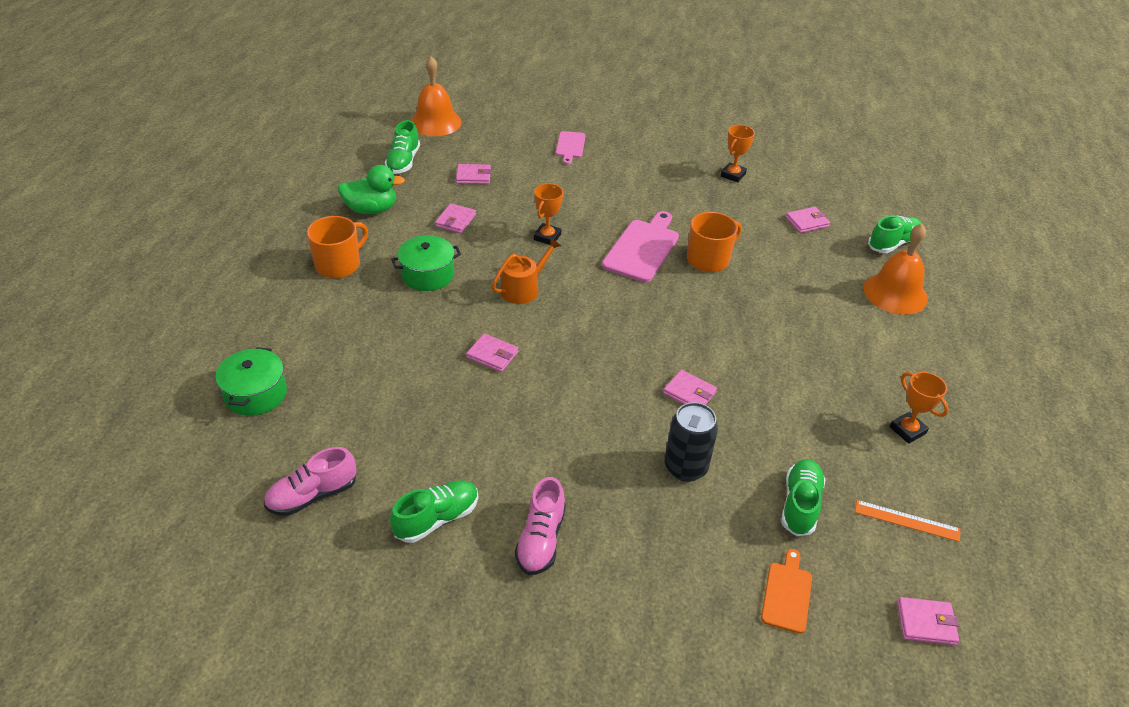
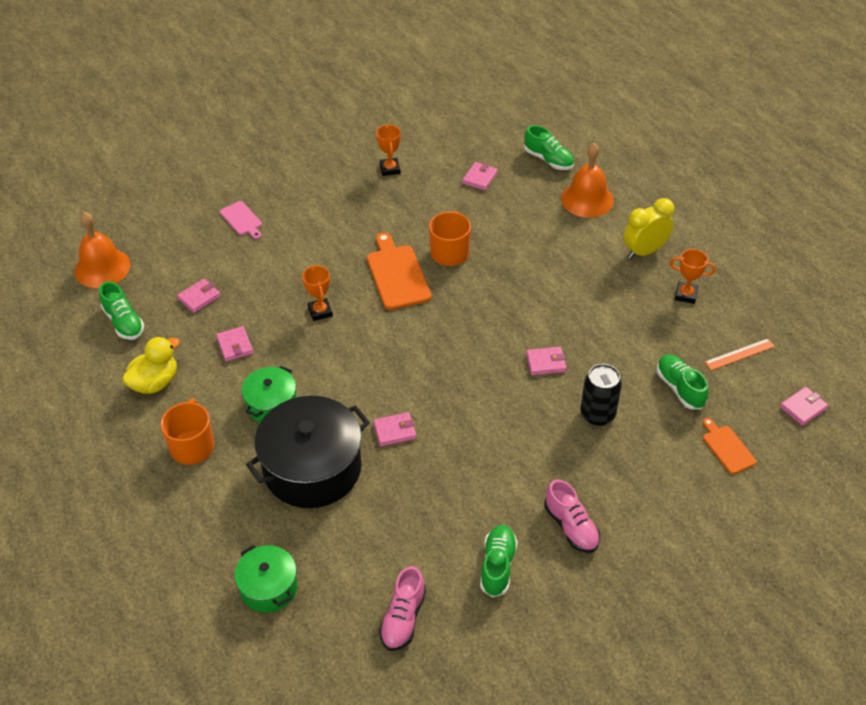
camera: 40 degrees left, 5 degrees up
green duck [338,165,405,214] -> yellow duck [122,337,180,394]
orange watering can [492,238,561,304] -> none
pink cutting board [602,211,679,282] -> orange cutting board [367,232,431,310]
green shoe [868,216,921,253] -> green shoe turned 120 degrees clockwise [524,125,574,170]
none -> black pot [246,396,370,508]
none -> yellow clock [624,198,674,259]

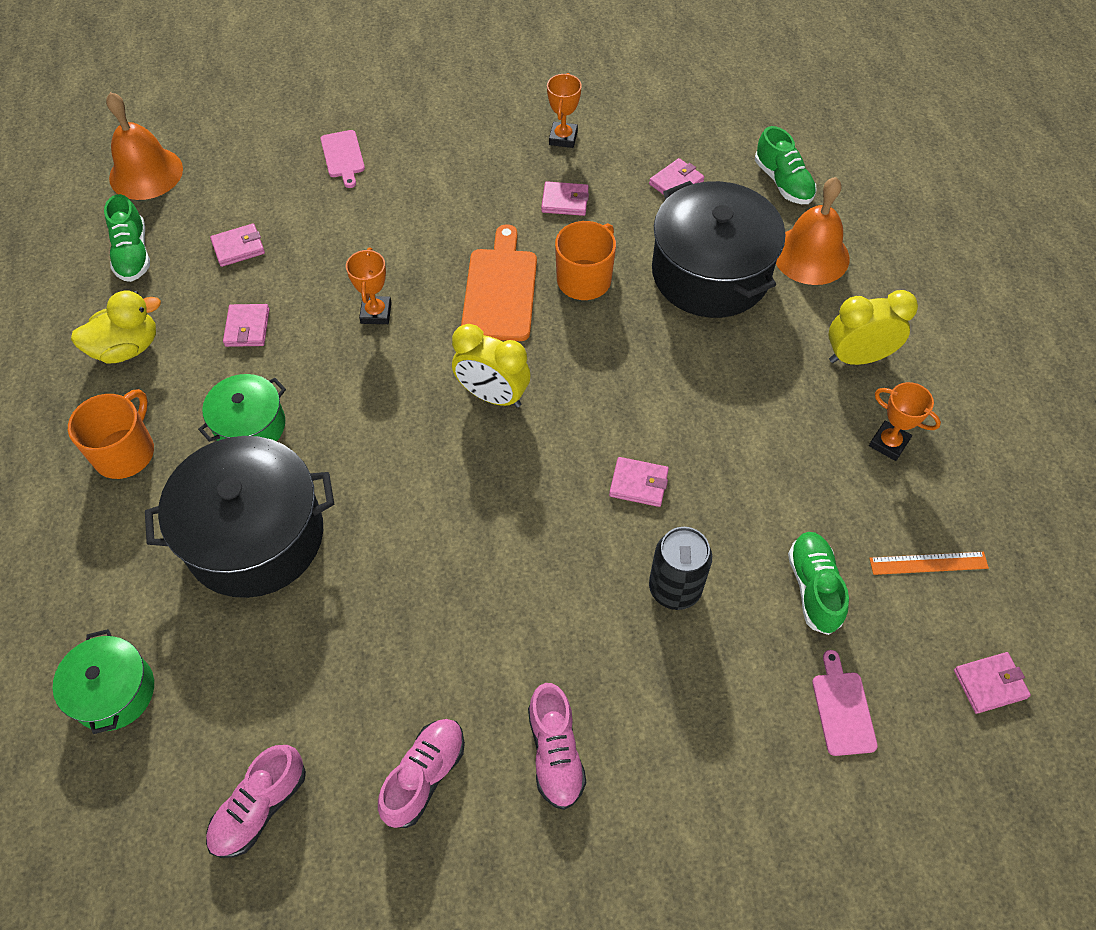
camera: 20 degrees right, 10 degrees up
pink wallet [373,412,416,446] -> pink wallet moved to [541,181,589,216]
green shoe [480,525,518,597] -> pink shoe [378,719,465,828]
orange cutting board [703,418,756,474] -> pink cutting board [812,650,878,756]
none -> yellow clock [452,324,531,408]
none -> black pot [652,181,785,318]

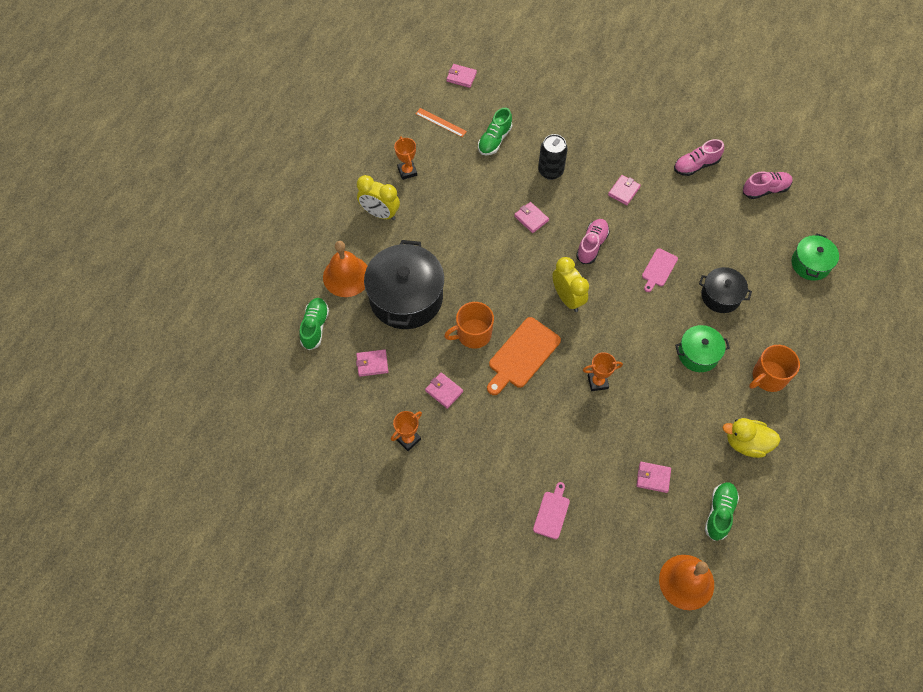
camera: 145 degrees left, 5 degrees up
black pot [145,436,334,598] -> black pot [699,267,752,313], size x0.54
pink wallet [223,304,269,347] -> pink wallet moved to [608,175,641,205]
orange trophy [346,247,392,324] -> orange trophy turned 45 degrees clockwise [583,352,623,391]
pink shoe [528,683,586,810] -> pink shoe moved to [576,219,610,264]
pink cutting board [812,650,878,756] -> pink cutting board moved to [642,248,678,292]

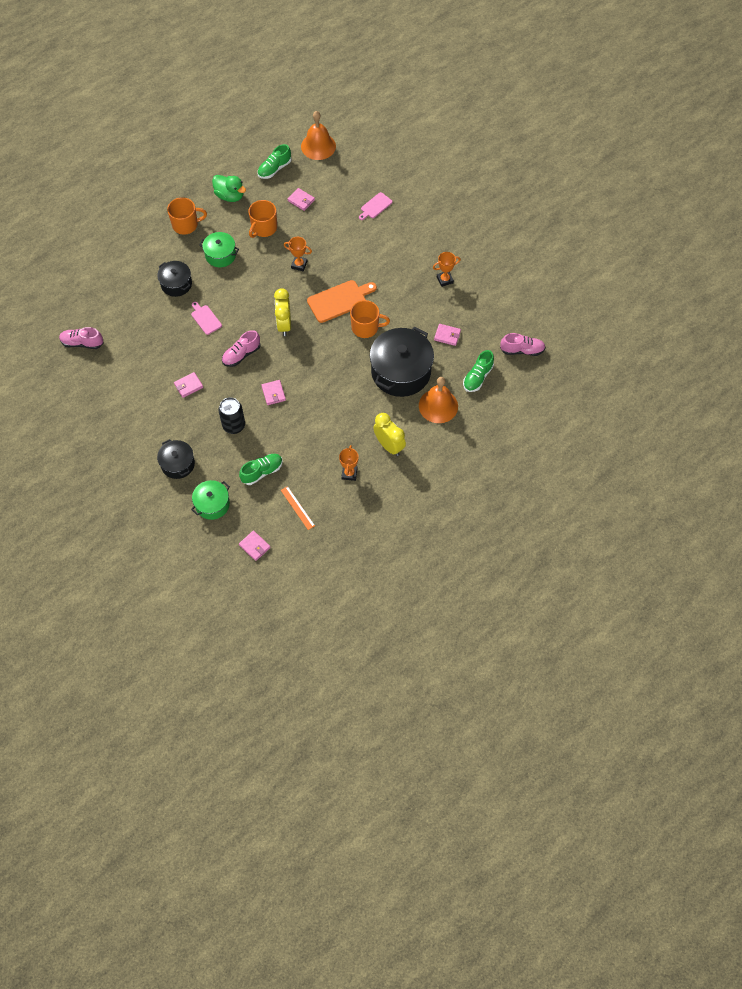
camera: 155 degrees left, 0 degrees up
pink wallet [425,373,463,409] -> none
pink cutting board [642,248,678,292] -> pink cutting board turned 90 degrees counterclockwise [191,302,222,335]
pink shoe [674,139,724,176] -> pink shoe moved to [500,333,546,356]
yellow duck [722,418,781,458] -> green duck [212,175,246,202]
green pot [791,233,839,281] -> green pot moved to [191,480,230,520]
none -> black pot [157,439,195,479]
none -> orange mug [248,200,277,238]

